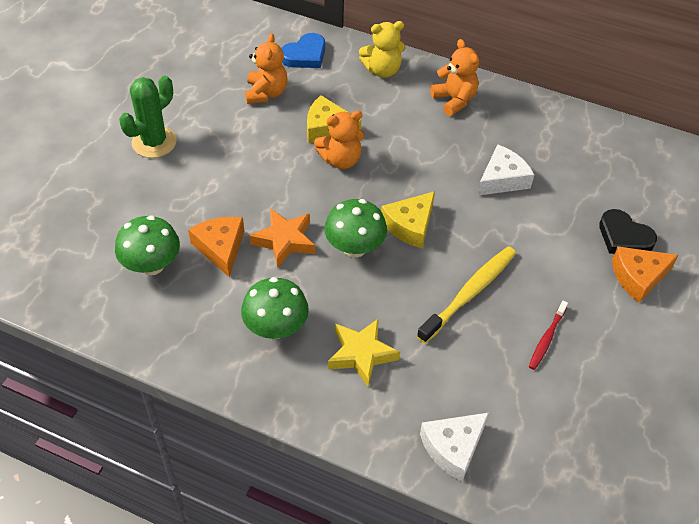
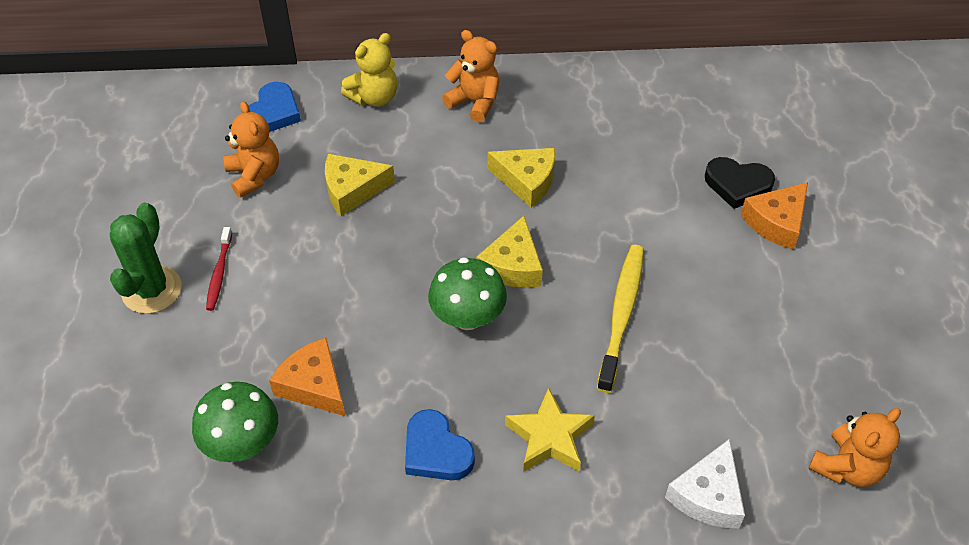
camera: 25 degrees left, 0 degrees up
green mushroom [241,277,309,339] -> blue heart [405,409,475,480]
orange star [249,208,315,268] -> none
orange teddy bear [314,111,364,169] -> orange teddy bear moved to [808,408,901,487]
white cheese [477,144,534,196] -> none
red toothbrush [529,301,568,370] -> red toothbrush moved to [206,227,232,311]
none -> yellow cheese [488,148,555,207]

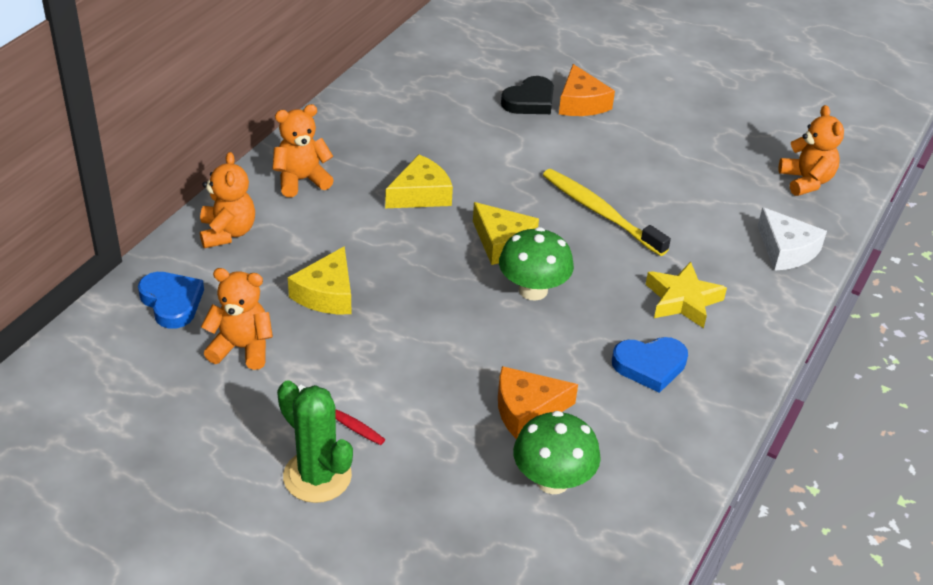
camera: 60 degrees left, 10 degrees down
yellow teddy bear [341,33,397,107] -> orange teddy bear [200,152,255,248]

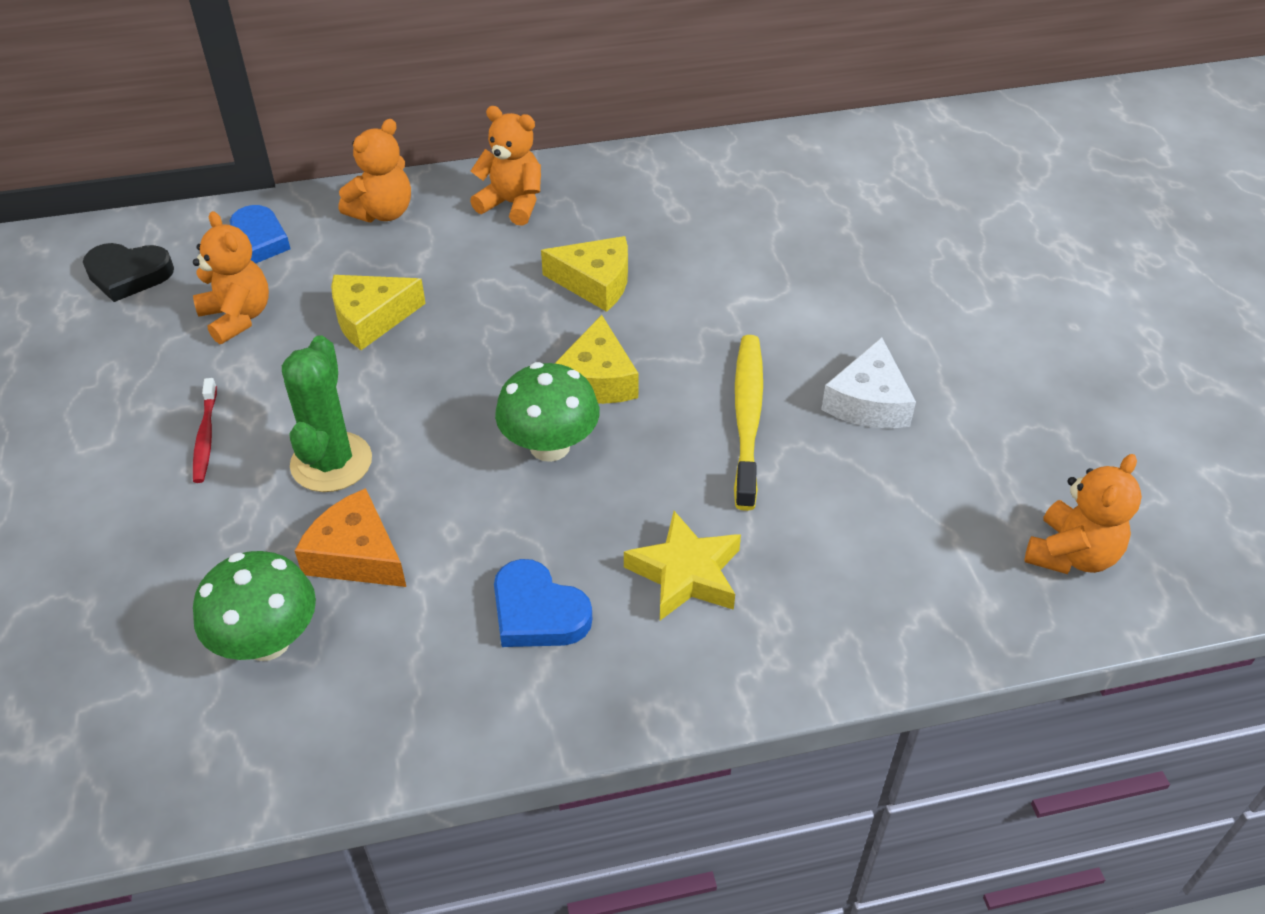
camera: 50 degrees right, 5 degrees up
green cactus [277,380,353,503] -> green cactus moved to [282,335,372,492]
black heart [501,76,554,114] -> black heart moved to [83,243,174,302]
orange cheese [559,64,615,116] -> none
white cheese [758,207,827,271] -> white cheese moved to [821,337,916,428]

